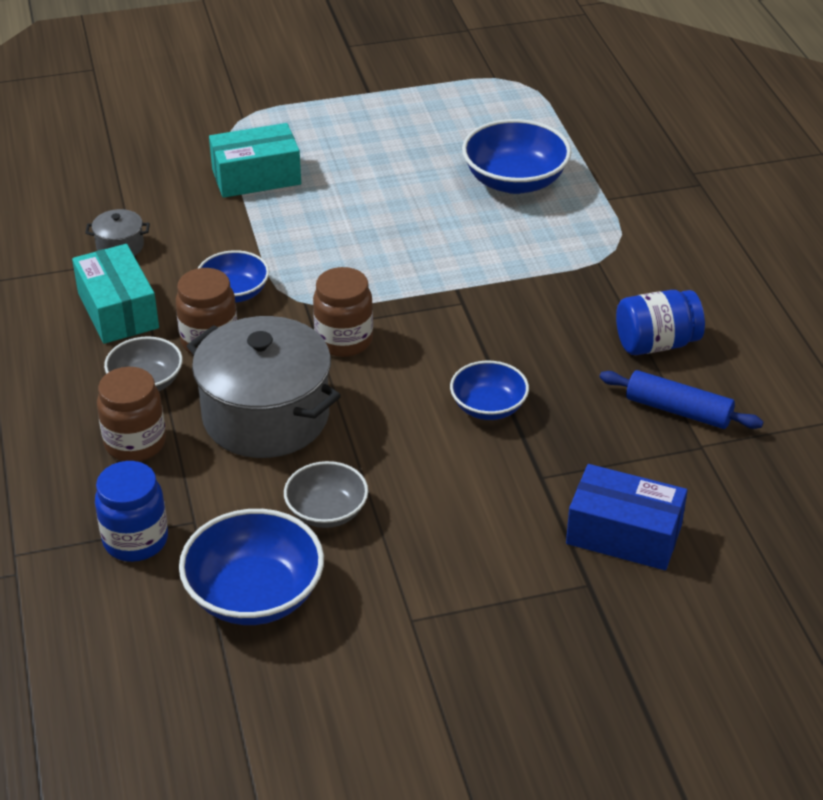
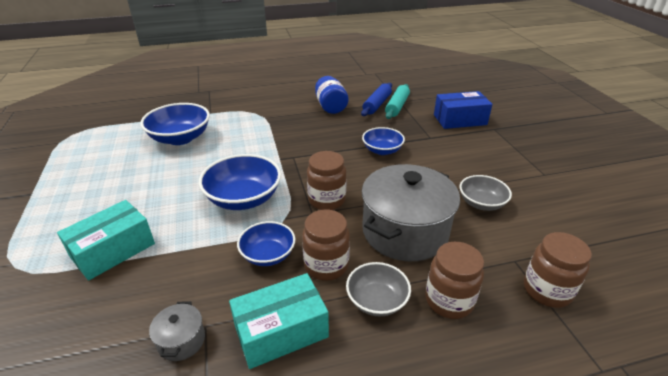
camera: 90 degrees left, 5 degrees down
blue jar [95,461,168,562] -> brown jar [524,232,592,308]
blue bowl [179,509,324,625] -> blue bowl moved to [199,154,281,210]
turquoise box [209,123,301,198] -> turquoise box turned 60 degrees clockwise [57,200,155,281]
blue box [566,464,687,570] -> blue box turned 60 degrees clockwise [434,91,492,129]
none -> turquoise rolling pin [385,84,410,119]

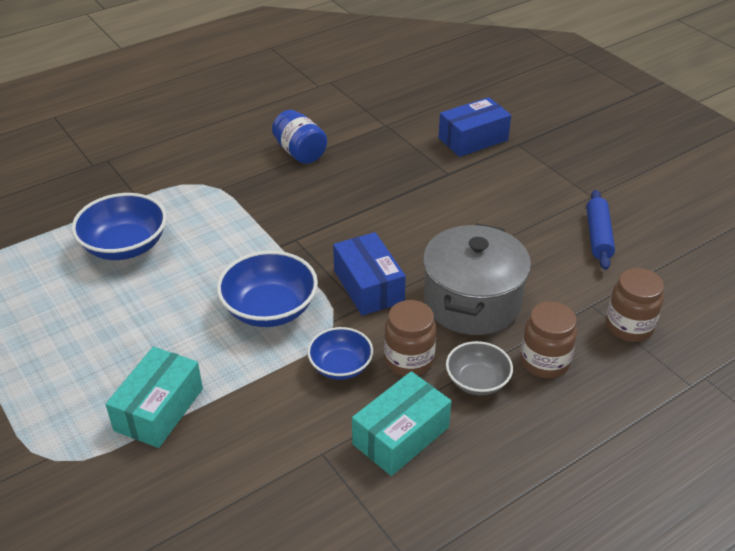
camera: 20 degrees left, 5 degrees up
grey pot [149,301,205,361] -> none
brown jar [307,151,347,210] -> blue box [333,232,406,316]
blue rolling pin [361,83,392,116] -> blue rolling pin moved to [586,190,615,270]
blue bowl [362,127,405,155] -> none
turquoise rolling pin [385,84,410,119] -> none
grey bowl [460,175,512,211] -> none

